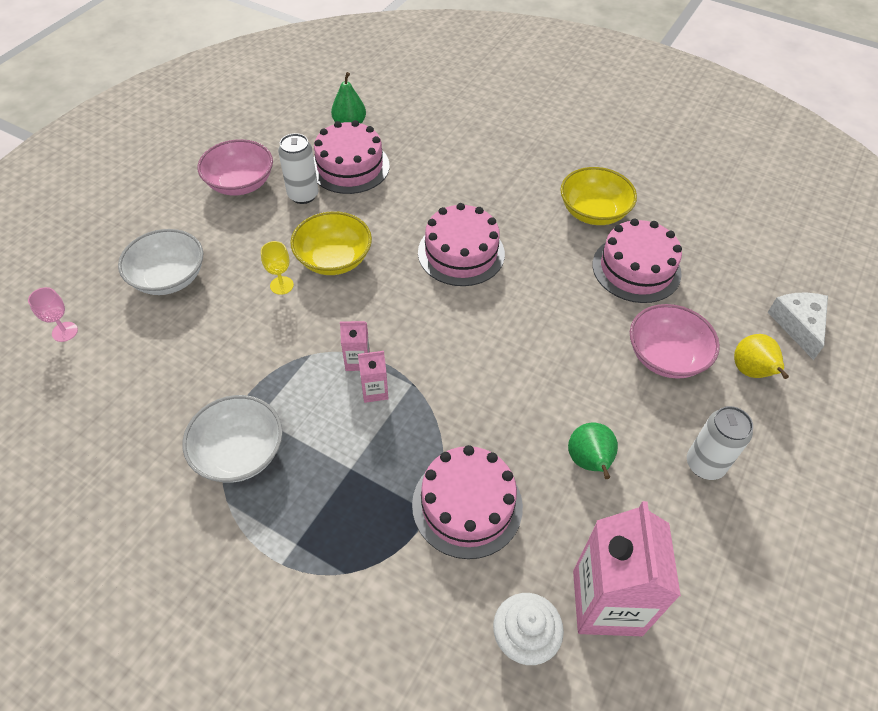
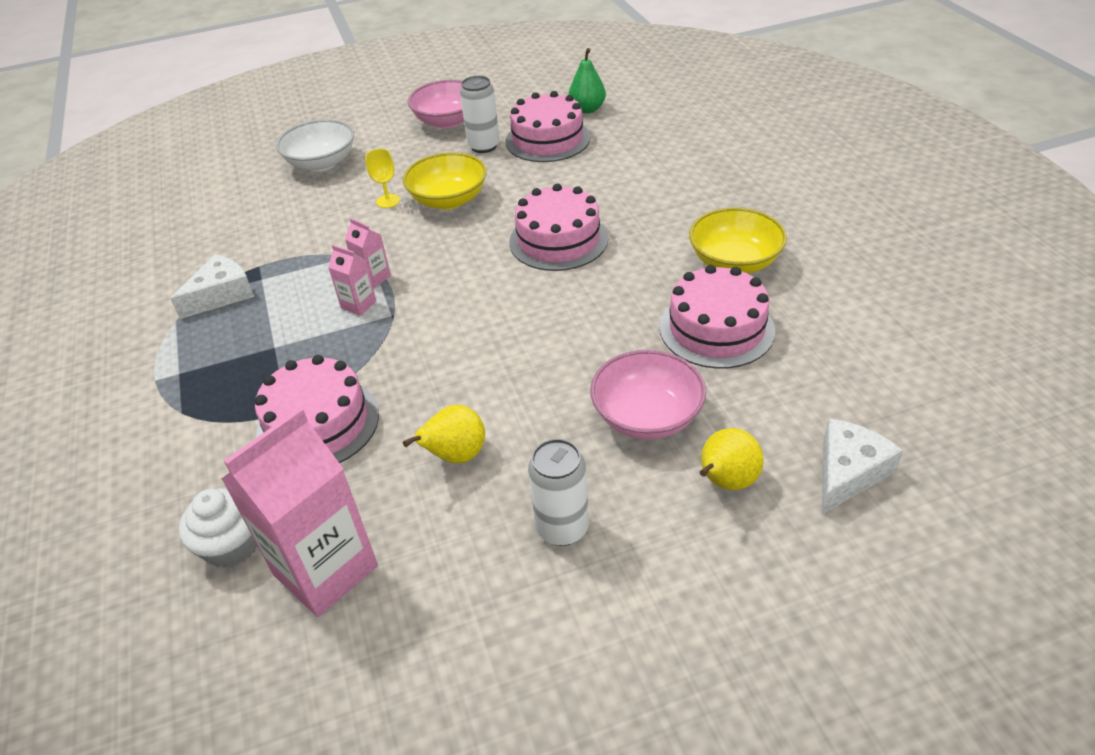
camera: 45 degrees right, 10 degrees down
pink goblet [28,287,78,342] -> none
white bowl [183,395,283,483] -> white cheese [170,254,254,319]
green pear [568,423,618,479] -> yellow pear [403,405,485,464]

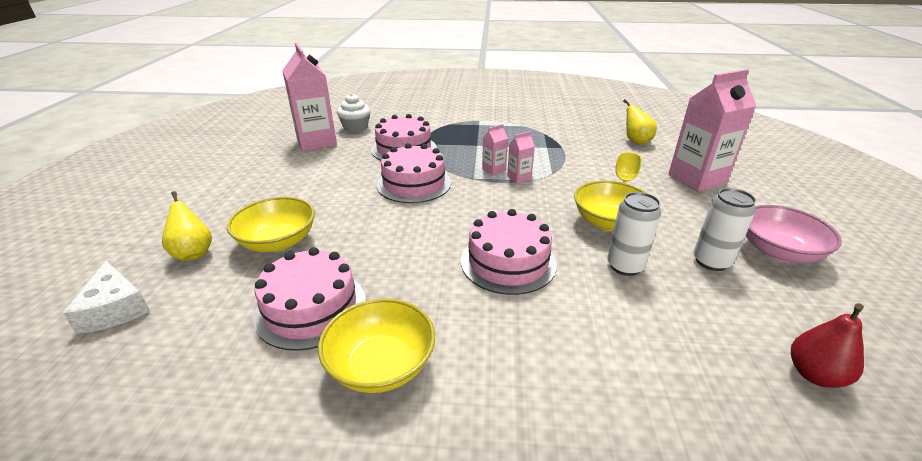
camera: 110 degrees right, 10 degrees down
white cheese [170,254,254,319] -> none
white bowl [276,119,354,172] -> pink carton [668,69,756,192]
yellow pear [403,405,485,464] -> yellow pear moved to [623,99,657,144]
pink cake [506,91,590,162] -> pink cake moved to [377,143,451,203]
white can [528,439,589,546] -> white can moved to [607,192,661,276]
green pear [569,48,606,113] -> red pear [791,303,864,388]
pink bowl [590,350,706,440] -> yellow bowl [227,197,315,252]

